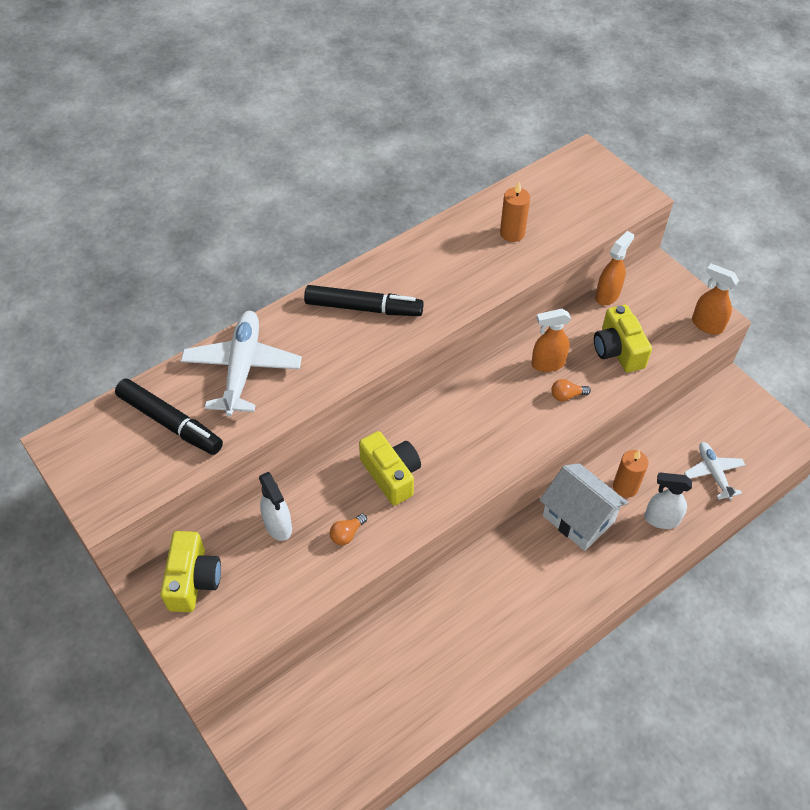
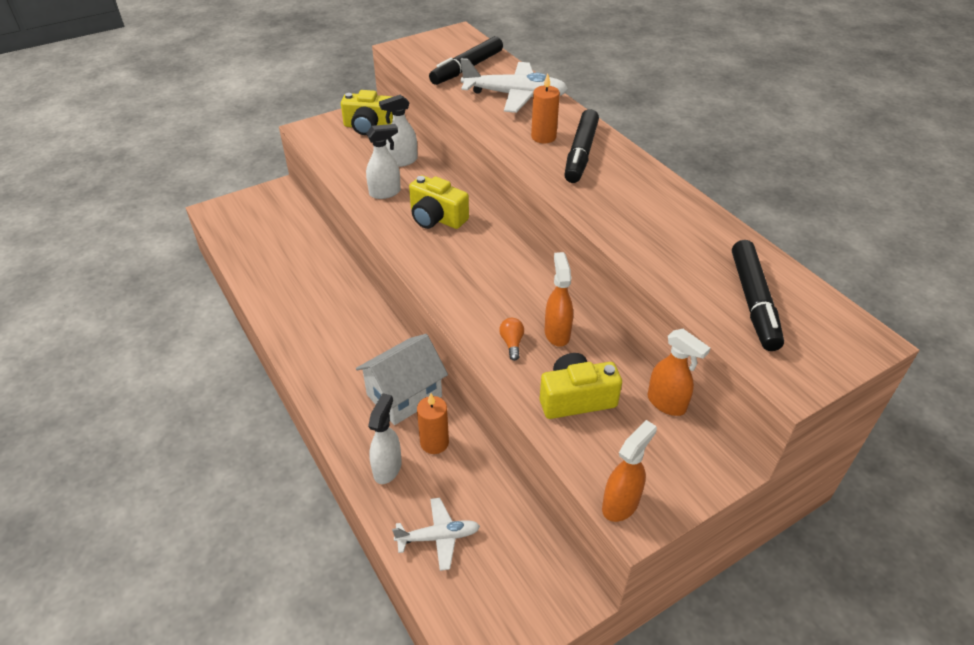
camera: 95 degrees right, 10 degrees down
orange light bulb [330,514,367,545] -> white spray bottle [366,124,401,199]
yellow camera [359,431,421,506] -> yellow camera turned 60 degrees clockwise [409,175,469,229]
orange candle [500,182,530,242] -> orange candle moved to [531,74,560,143]
none -> black marker [732,240,784,351]

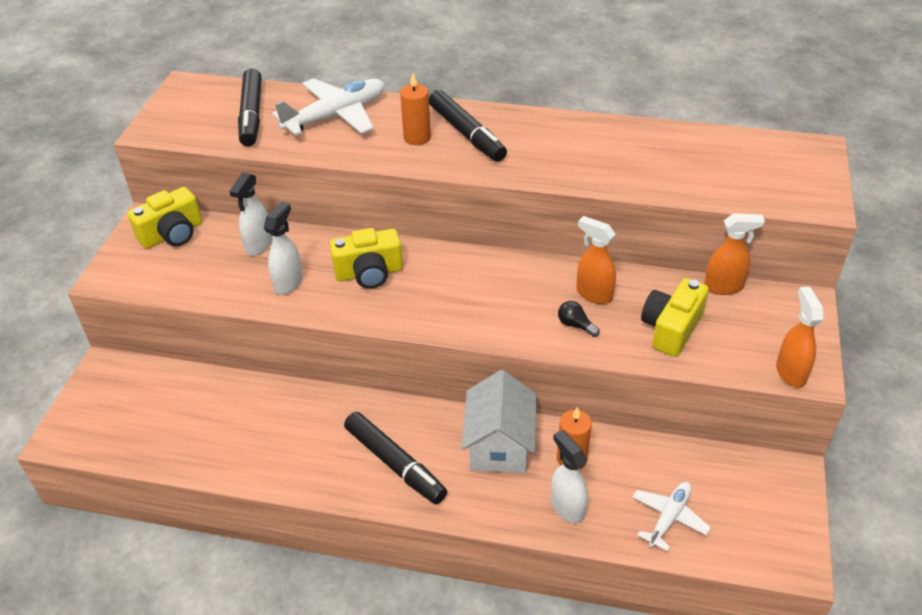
camera: 45 degrees left, 0 degrees up
orange light bulb [499,318,524,361] -> black light bulb [558,301,600,337]
black marker [732,240,784,351] -> black marker moved to [344,412,447,504]

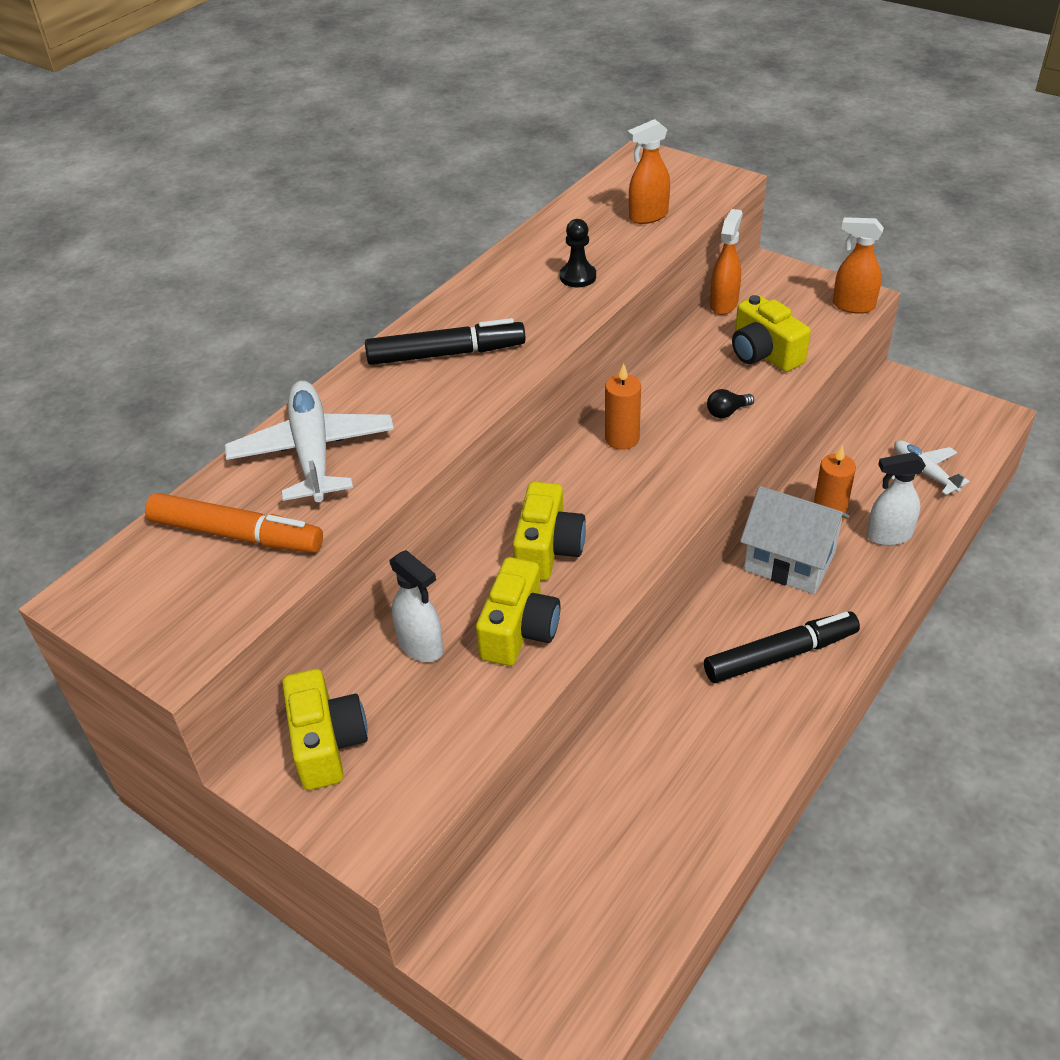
camera: 65 degrees left, 0 degrees up
black marker [238,68,262,146] -> orange marker [145,493,323,553]
white spray bottle [264,202,303,295] -> yellow camera [476,557,560,666]
orange candle [400,73,431,145] -> orange candle moved to [605,363,641,450]
orange spray bottle [576,216,616,304] -> orange spray bottle moved to [627,119,670,224]
none -> black pawn [560,219,596,287]

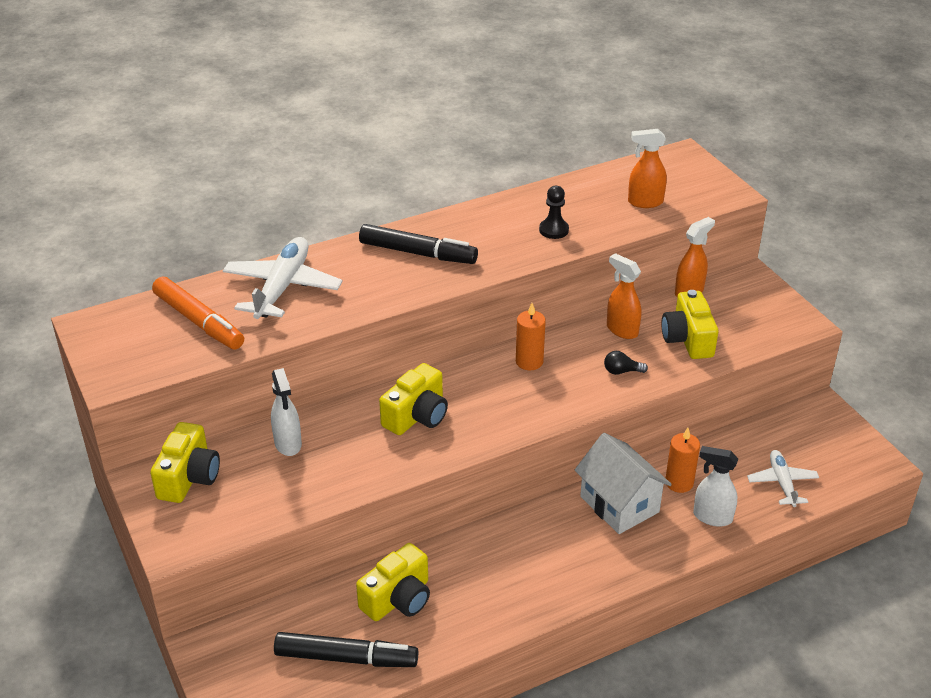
camera: 25 degrees right, 5 degrees down
yellow camera [476,557,560,666] -> yellow camera moved to [356,543,430,621]
black marker [704,611,860,683] -> black marker moved to [274,632,418,667]
orange spray bottle [833,217,884,314] -> orange spray bottle moved to [607,253,641,339]

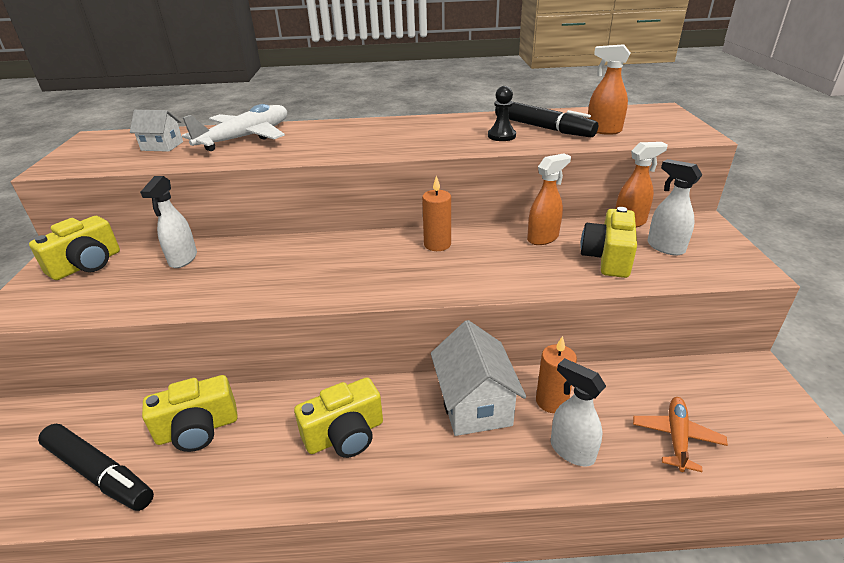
camera: 25 degrees right, 5 degrees down
orange marker [152,276,244,350] -> white house [130,110,183,152]
black marker [359,224,478,264] -> black marker moved to [495,102,598,137]
yellow camera [379,363,448,435] -> yellow camera moved to [294,377,383,458]
black light bulb [604,351,648,375] -> none
orange spray bottle [607,253,641,339] -> orange spray bottle turned 75 degrees clockwise [527,153,571,245]
white plane [747,450,819,507] -> orange plane [633,397,728,472]
none -> white spray bottle [647,159,702,255]

